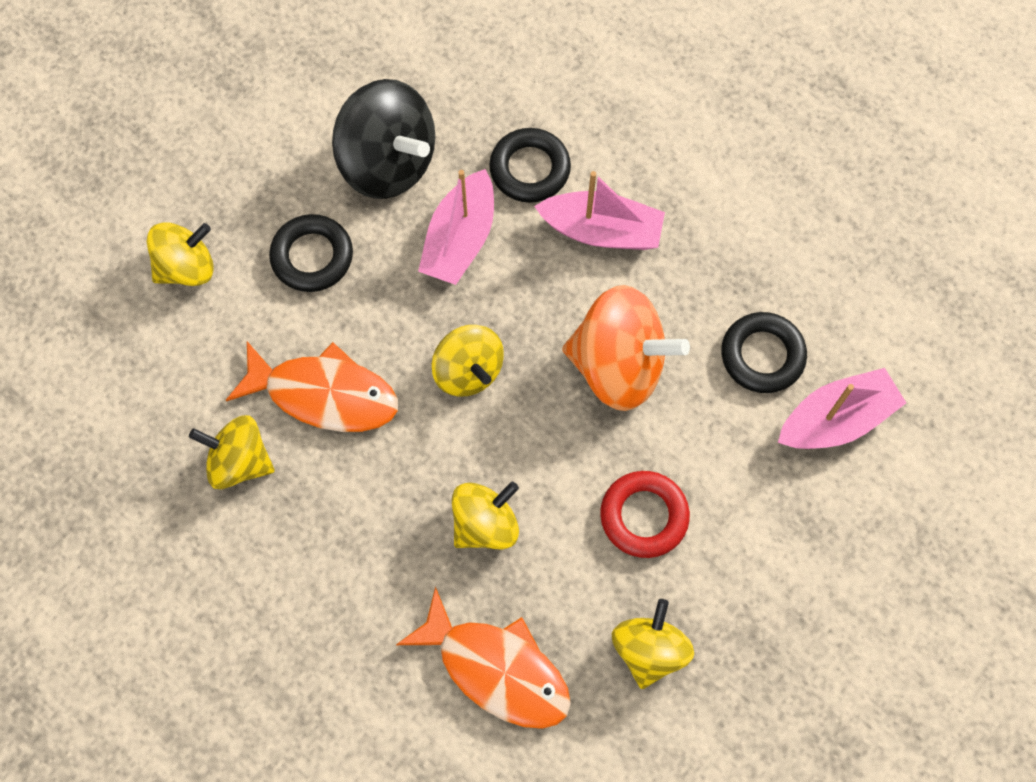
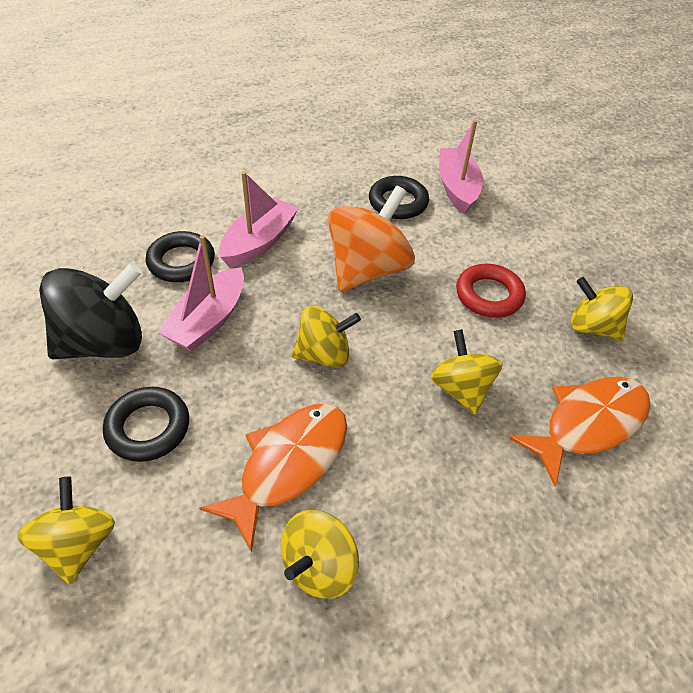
camera: 70 degrees left, 20 degrees down
pink boat [418,169,494,285] -> pink boat turned 75 degrees clockwise [157,235,244,352]

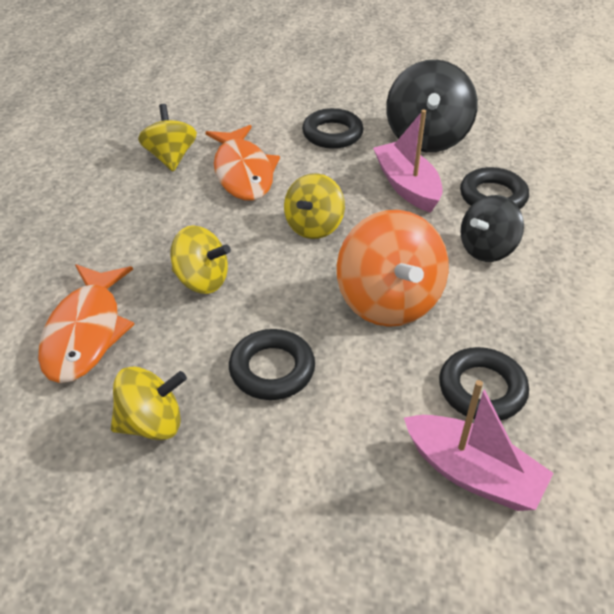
camera: 130 degrees right, 5 degrees down
yellow spinning top [18,476,115,584] -> none
pink boat [219,171,298,267] -> black spinning top [461,195,524,262]
red ring [456,264,526,318] -> black ring [229,329,315,400]

